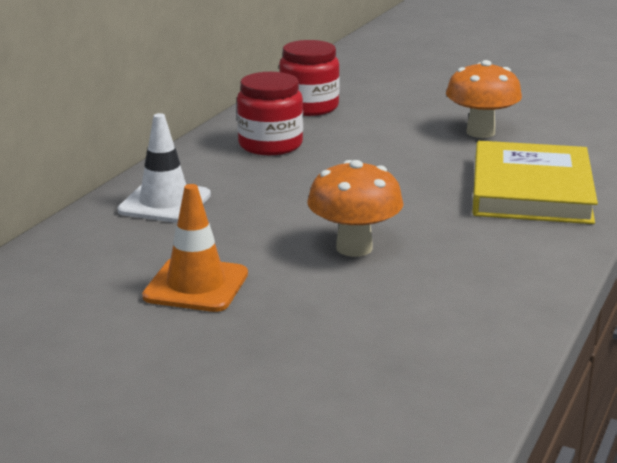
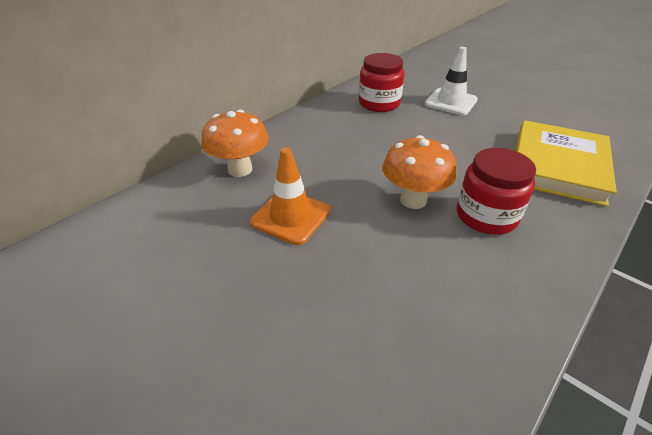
camera: 15 degrees right, 15 degrees up
white traffic cone [117,113,211,223] -> white traffic cone moved to [425,47,478,115]
red jar [279,40,340,116] -> red jar moved to [457,148,536,235]
orange mushroom [446,60,522,138] -> orange mushroom moved to [201,110,269,177]

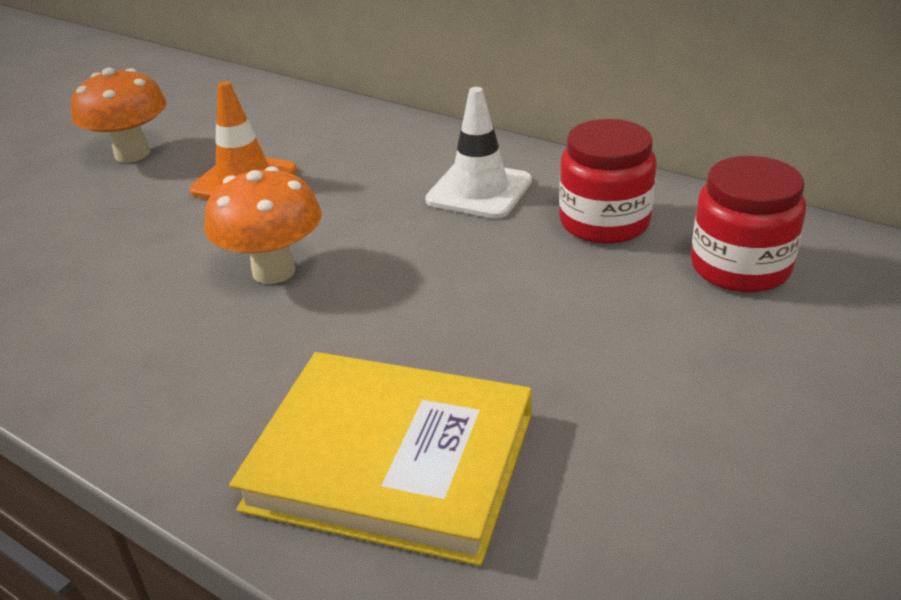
camera: 85 degrees right, 5 degrees down
orange mushroom [201,110,269,177] -> orange mushroom moved to [71,68,167,163]
white traffic cone [425,47,478,115] -> white traffic cone moved to [425,87,532,219]
red jar [457,148,536,235] -> red jar moved to [691,156,806,293]

